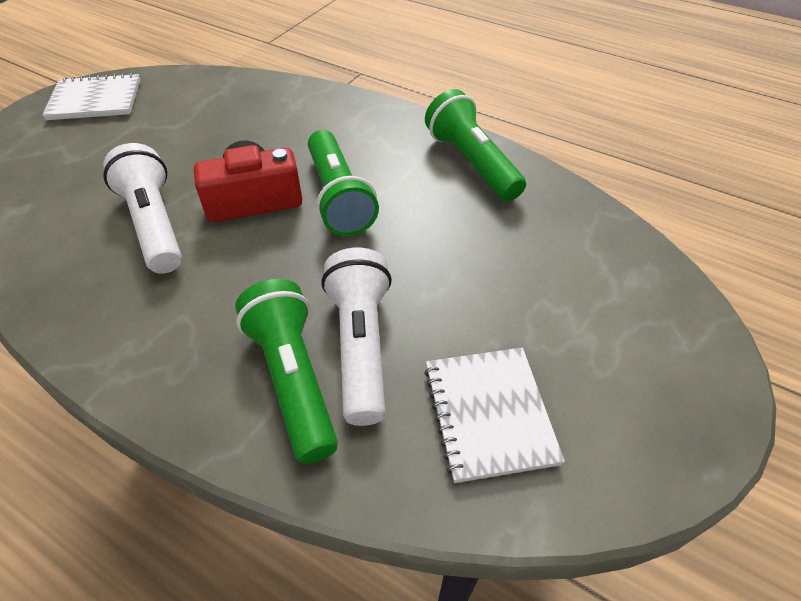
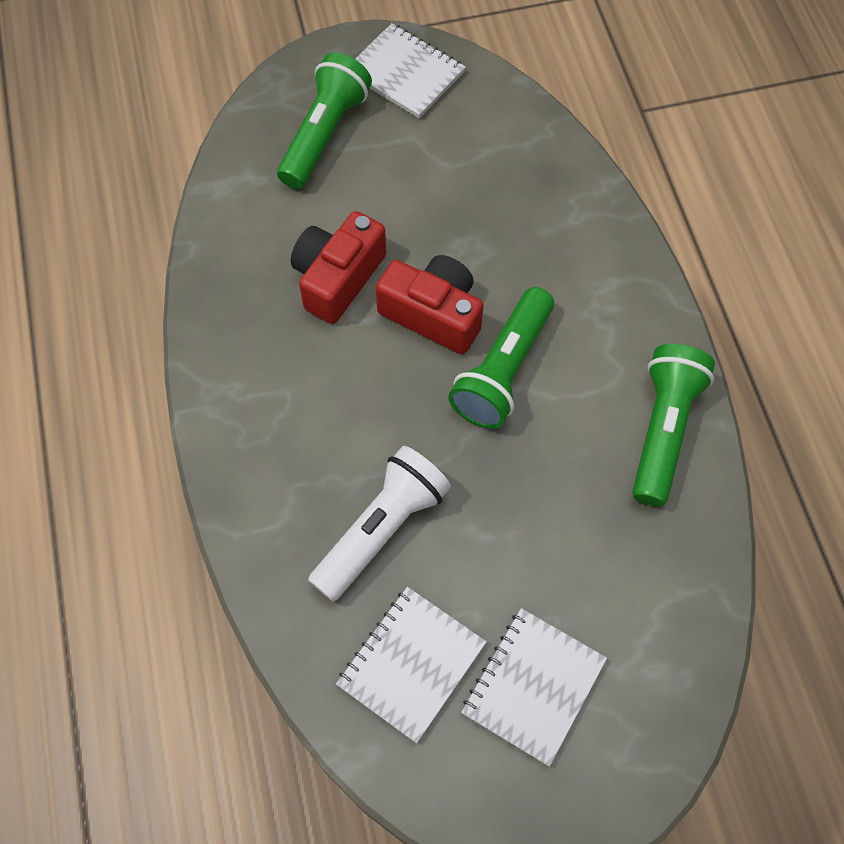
camera: 45 degrees right, 15 degrees up
white flashlight [103,143,182,274] -> red camera [291,211,386,324]
green flashlight [235,279,338,464] -> green flashlight moved to [277,52,372,189]
none -> white notebook [461,608,607,766]

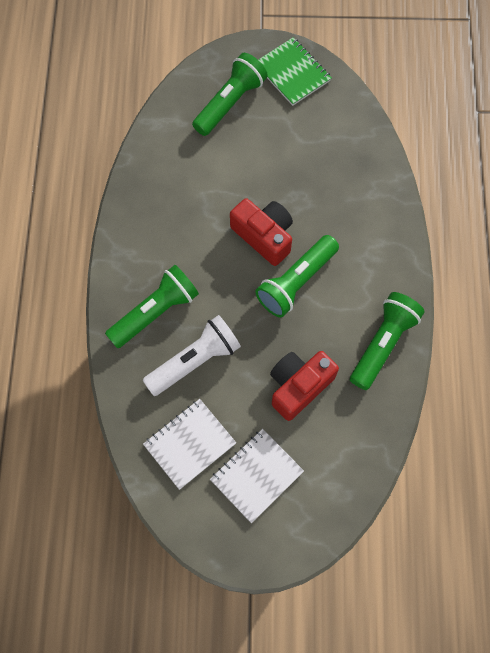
camera: 15 degrees right, 5 degrees up
red camera [291,211,386,324] -> red camera moved to [270,351,339,421]
white notebook [355,23,466,118] -> green notebook [258,37,332,106]
none -> green flashlight [105,265,199,348]

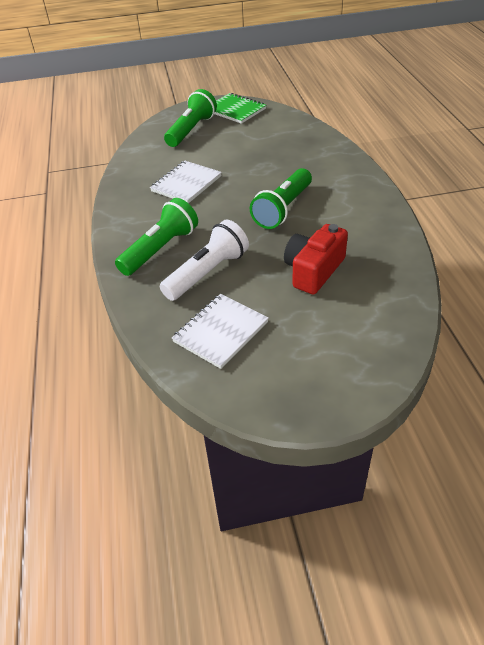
camera: 10 degrees left, 25 degrees down
white notebook [210,429,304,523] -> white notebook moved to [150,161,222,203]
red camera [230,198,293,266] -> none
green flashlight [350,292,425,390] -> none

